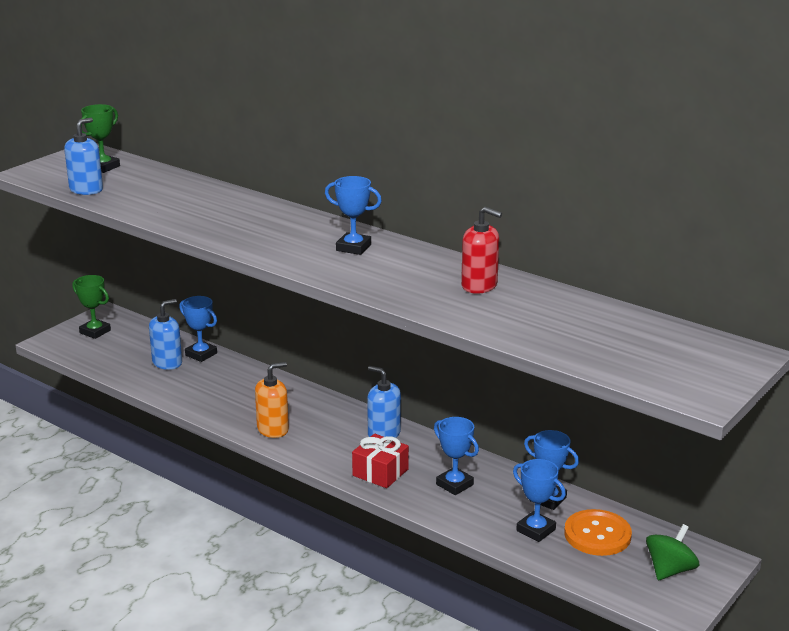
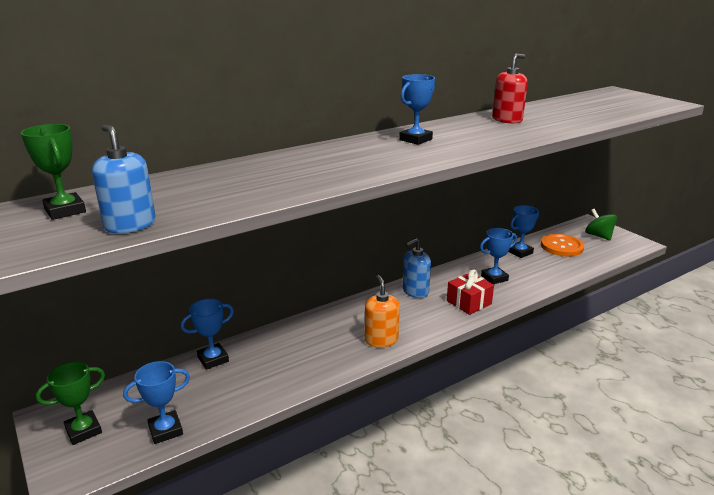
camera: 70 degrees left, 0 degrees up
blue soap dispenser [149,299,182,370] -> none
blue trophy [513,459,566,542] -> blue trophy moved to [123,361,190,444]

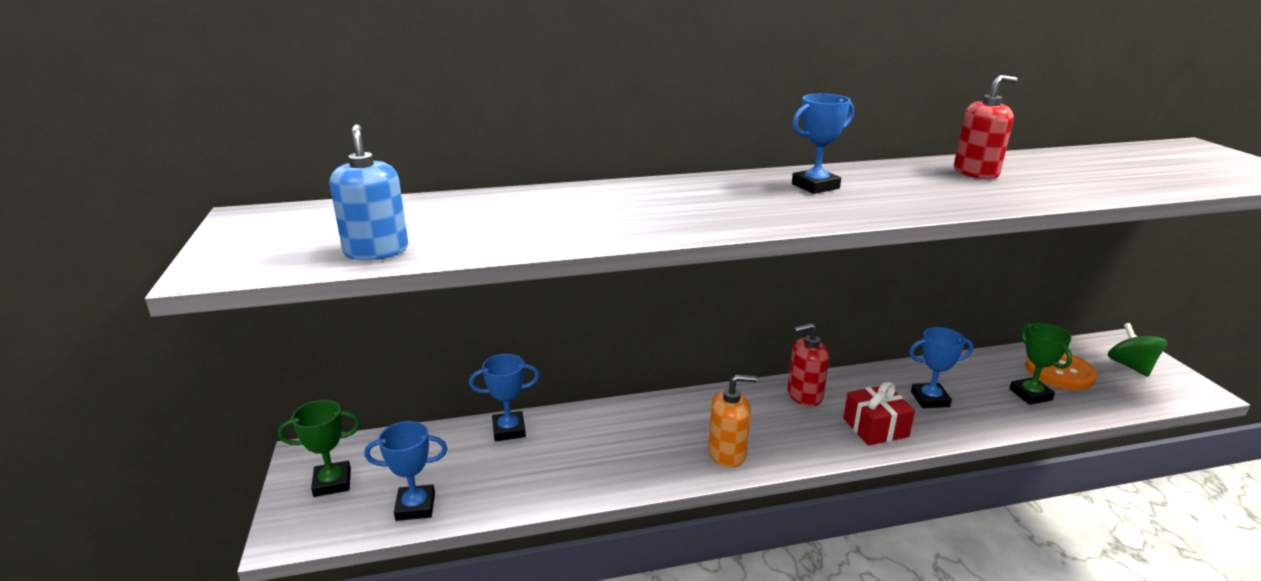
camera: 20 degrees right, 0 degrees up
green trophy [21,124,86,220] -> green trophy moved to [1009,323,1072,405]
orange soap dispenser [365,275,400,347] -> orange soap dispenser turned 75 degrees clockwise [708,375,757,468]
blue soap dispenser [403,238,431,298] -> red soap dispenser [787,323,829,406]
blue trophy [508,205,539,258] -> none

